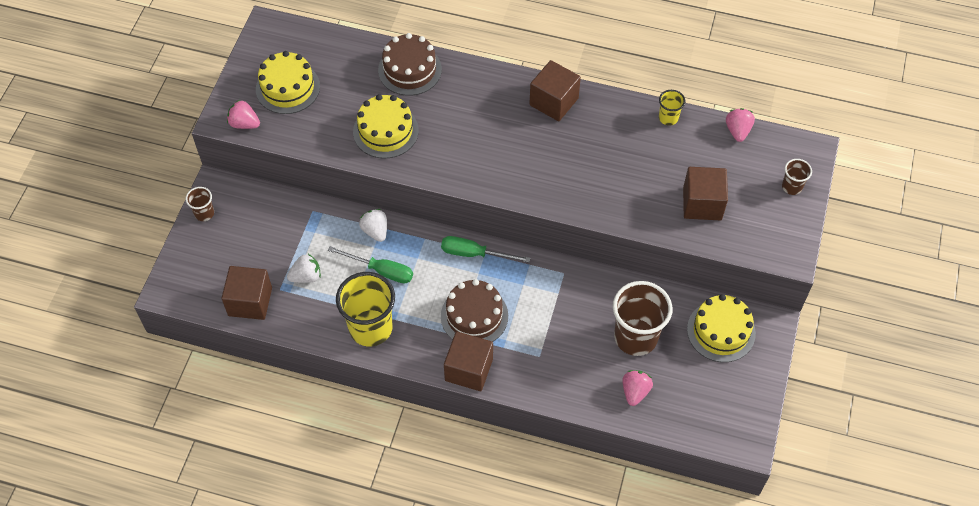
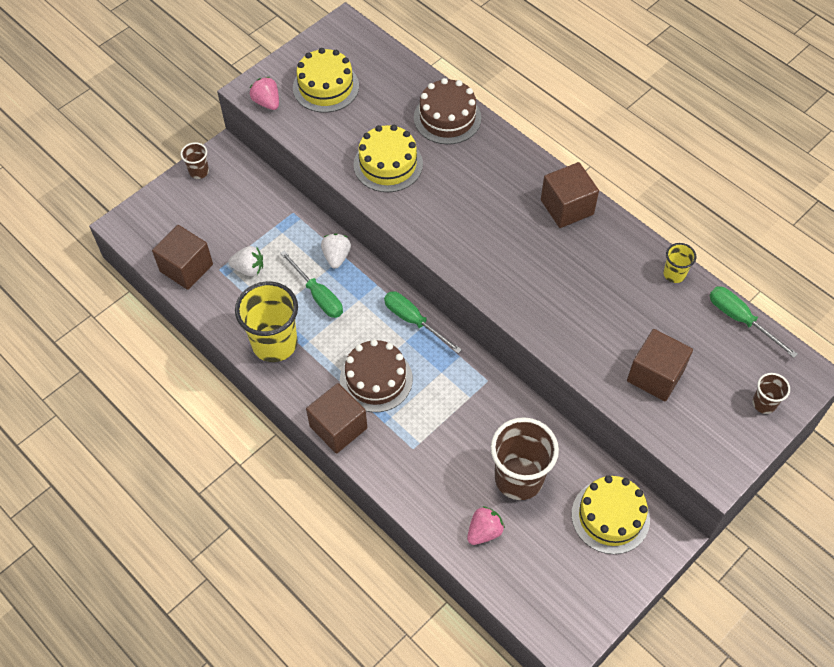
camera: 30 degrees right, 0 degrees up
pink strawberry [726,108,755,142] -> green screwdriver [710,286,798,358]

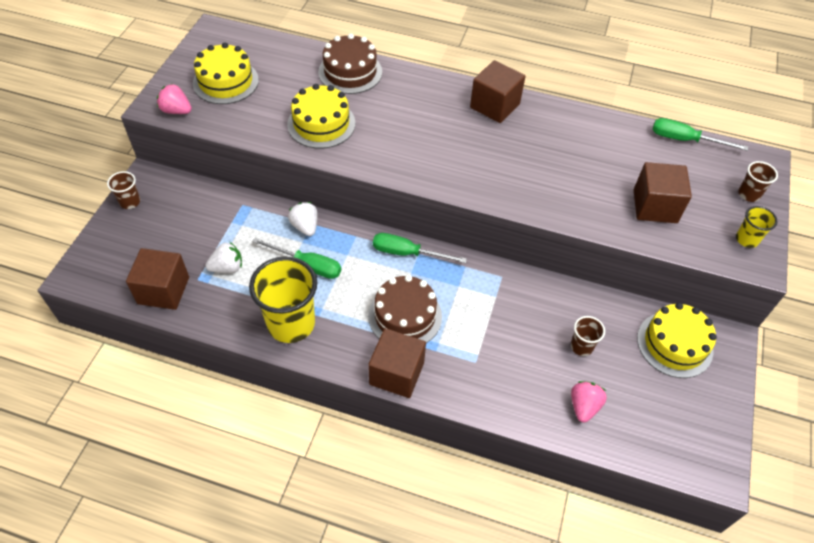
camera: 30 degrees left, 5 degrees down
brown cup [491,417,559,500] -> brown cup [571,316,605,356], size x0.48
yellow cup [663,243,696,283] -> yellow cup moved to [736,206,777,248]

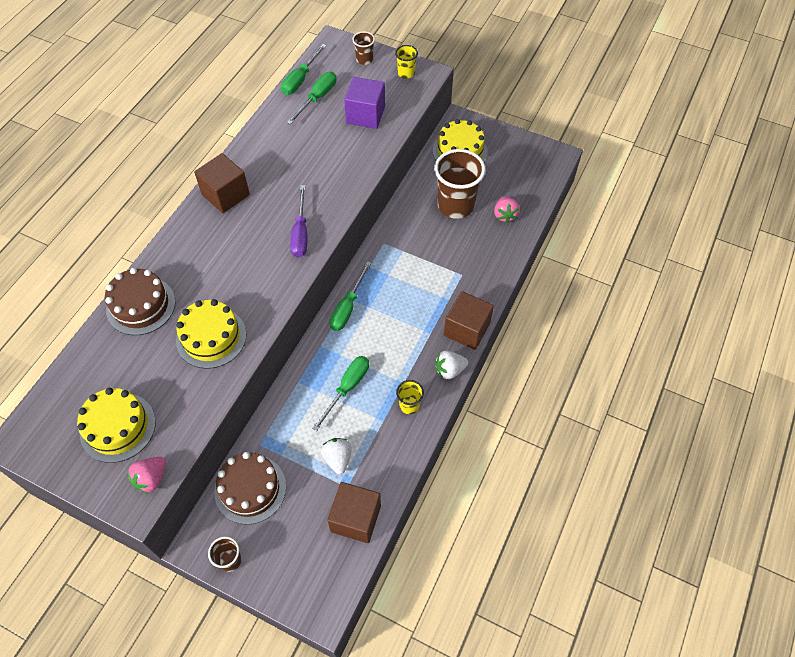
camera: 80 degrees left, 5 degrees up
yellow cup [249,257,317,343] -> yellow cup [396,380,424,414], size x0.48
white strawberry [288,202,318,236] -> white strawberry moved to [435,351,468,379]
brown cake [368,275,442,343] -> brown cake moved to [215,452,286,525]
brown cup [571,316,605,356] -> brown cup [434,149,485,219], size x2.09
pink strawberry [571,381,607,423] -> pink strawberry turned 120 degrees counterclockwise [494,196,520,223]
brown cube [634,162,692,223] -> purple cube [344,77,385,129]
none -> green screwdriver [287,72,336,124]
none -> purple screwdriver [290,185,307,258]

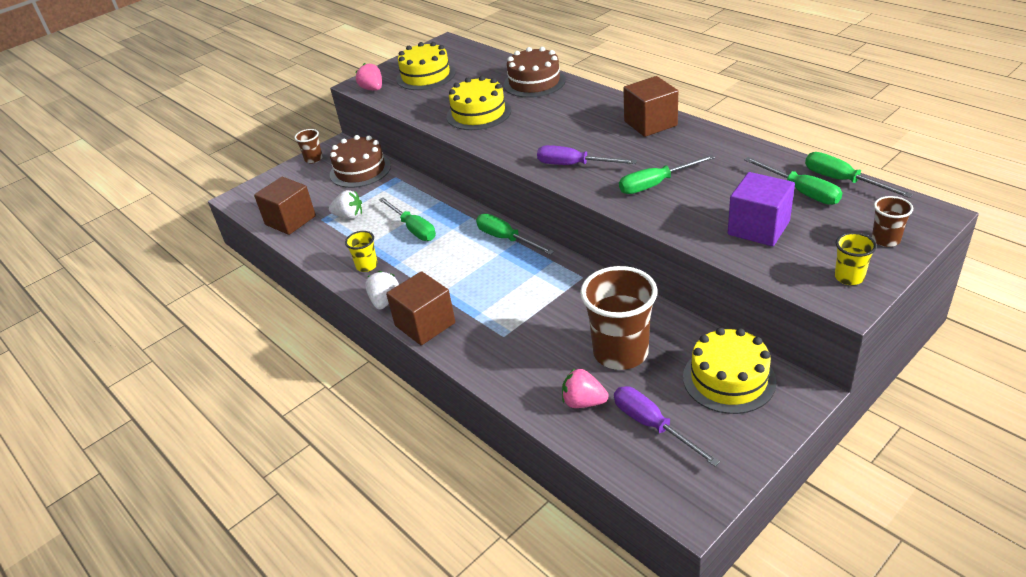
camera: 115 degrees right, 20 degrees down
none -> purple screwdriver [614,386,720,466]
none -> green screwdriver [619,155,715,194]

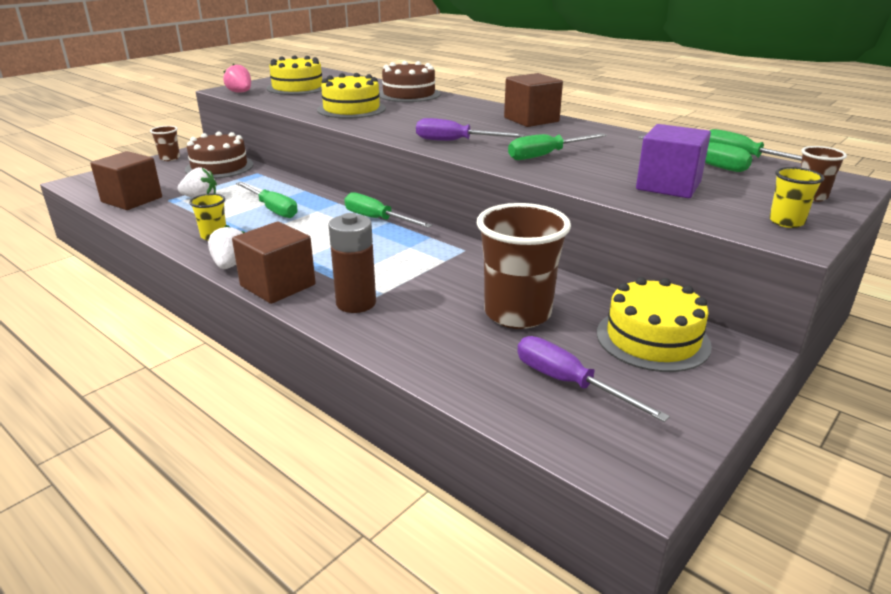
camera: 10 degrees left, 10 degrees down
pink strawberry [562,368,609,408] -> none
none -> brown battery [329,213,376,313]

